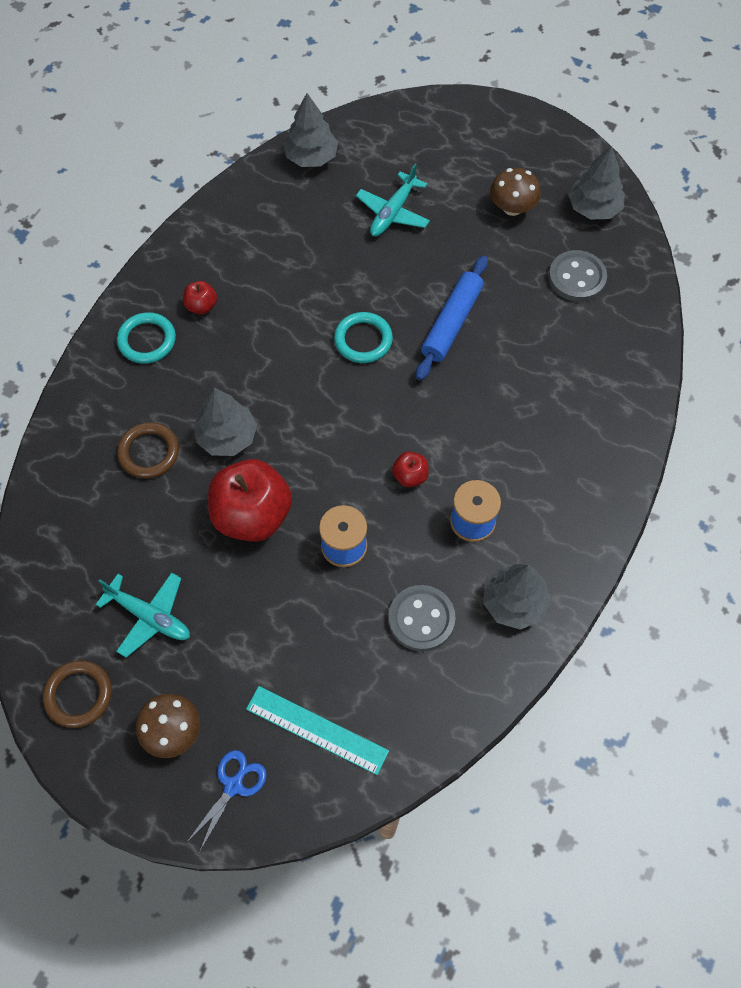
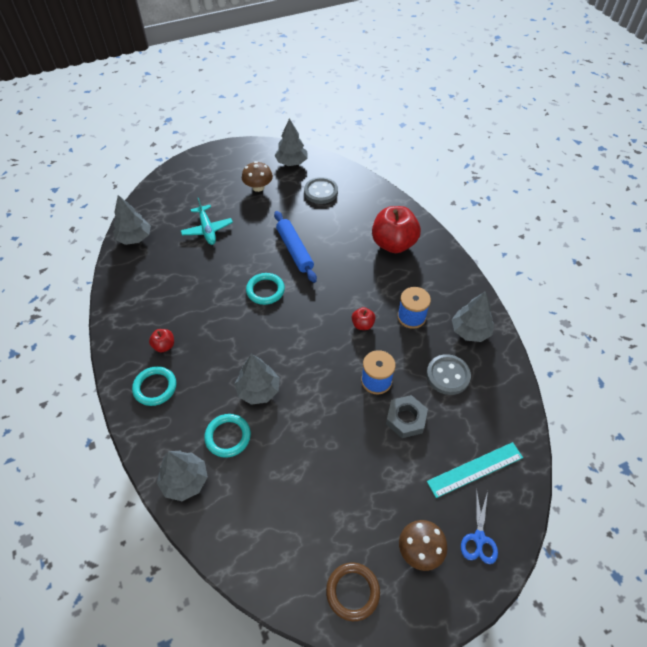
camera: 50 degrees left, 10 degrees down
turquoise plane [95,572,190,658] -> none
brown ring [117,422,179,478] -> turquoise ring [204,414,251,458]
blue scissors [186,750,267,853] -> blue scissors turned 150 degrees counterclockwise [461,488,498,564]
red apple [208,459,292,542] -> red apple moved to [372,206,421,253]
none -> grey tree [157,451,208,501]
none -> grey nut [386,395,428,438]

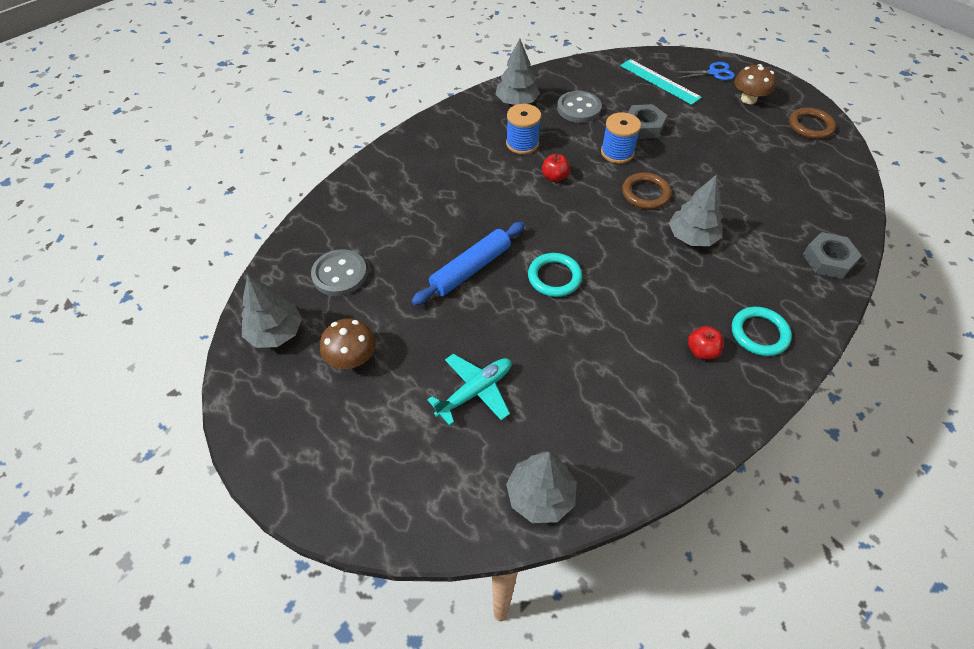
camera: 110 degrees left, 0 degrees up
grey tree [157,451,208,501] -> grey nut [802,232,862,279]
turquoise ring [204,414,251,458] -> none
red apple [372,206,421,253] -> none
none -> brown ring [622,172,672,209]

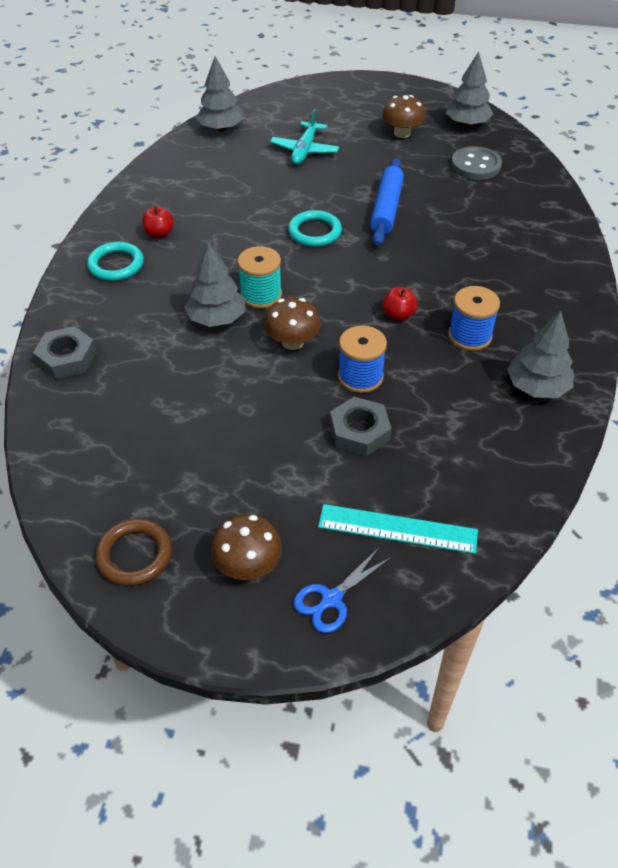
camera: 145 degrees right, 5 degrees down
grey button [557,91,602,123] -> none
brown ring [622,172,672,209] -> brown mushroom [264,297,321,350]
none -> turquoise spool [238,246,282,309]

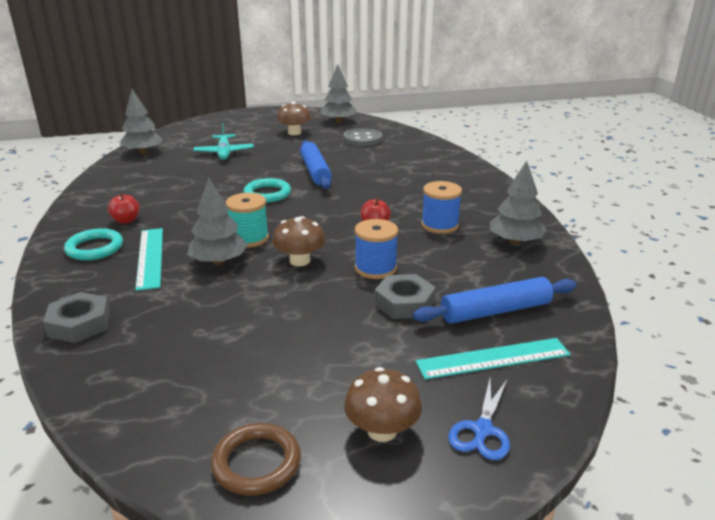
camera: 25 degrees left, 20 degrees down
none -> turquoise ruler [135,228,163,291]
none -> blue rolling pin [413,277,577,324]

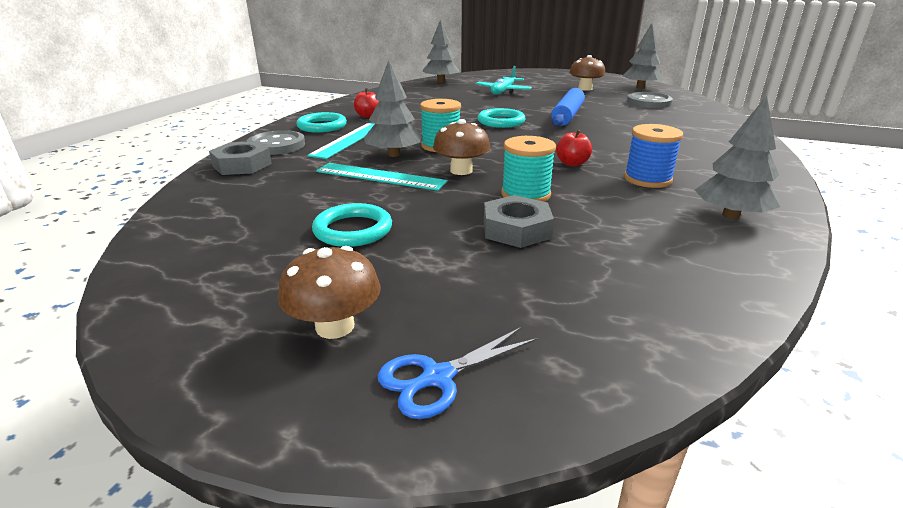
camera: 35 degrees right, 0 degrees up
brown ring [211,423,301,496] -> none
blue spool [355,219,398,279] -> turquoise spool [501,136,556,202]
blue rolling pin [413,277,577,324] -> none
turquoise ruler [416,338,570,379] -> turquoise ruler moved to [316,163,448,191]
none -> grey button [247,130,305,155]
none -> turquoise ring [312,203,392,247]

